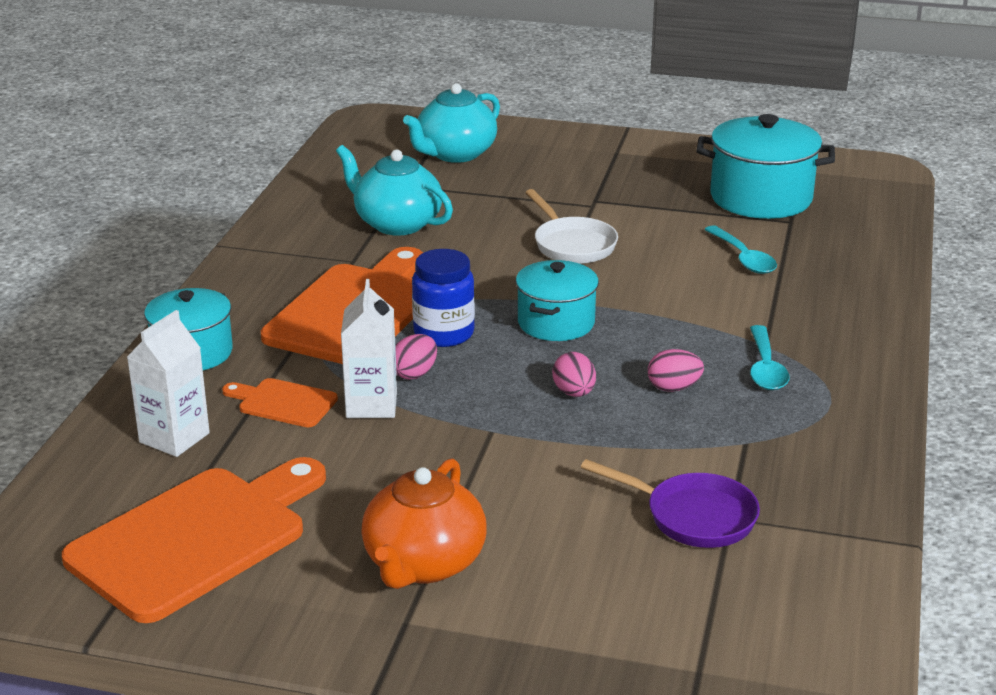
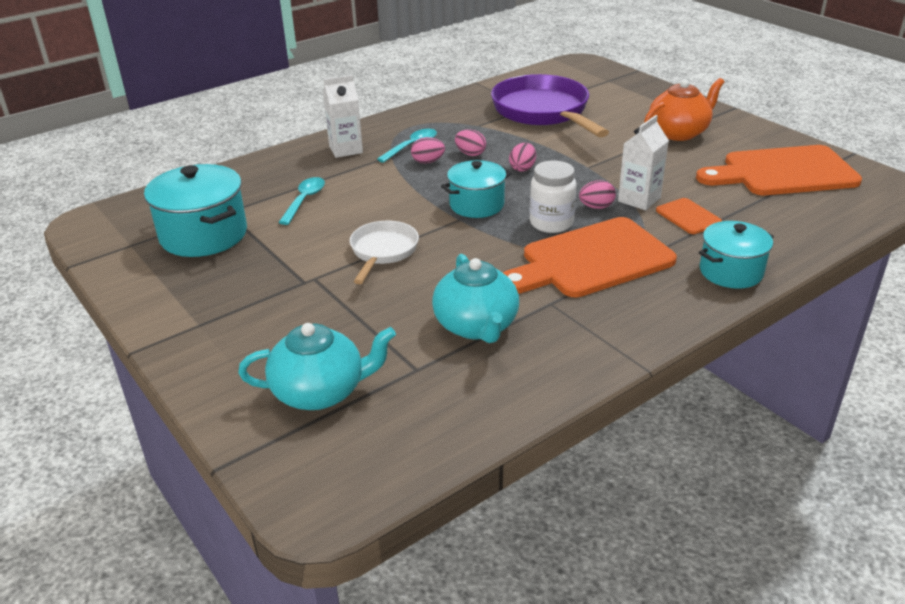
camera: 140 degrees left, 5 degrees up
white carton [127,310,210,457] -> white carton moved to [323,75,363,158]
blue jar [412,249,475,347] -> white jar [530,160,576,233]
purple pan [581,459,760,548] -> purple pan [491,74,609,137], size x1.84
none -> pink egg [411,137,445,163]

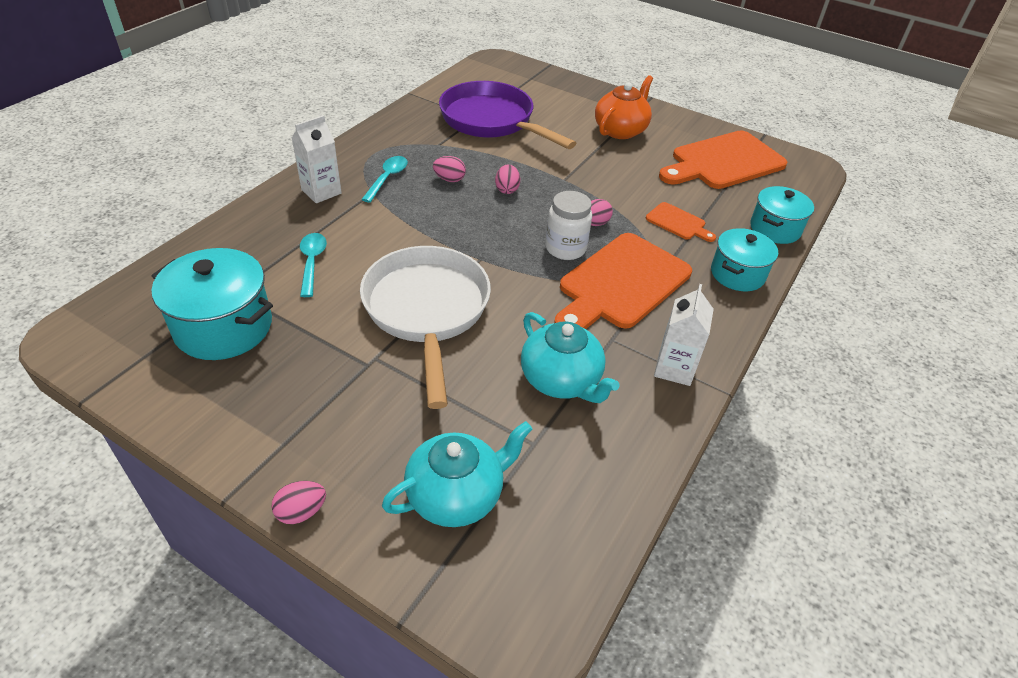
camera: 25 degrees left, 10 degrees up
white pan [349,220,419,284] -> white pan [360,246,491,409], size x1.84
pink egg [411,137,445,163] -> pink egg moved to [271,481,326,524]
turquoise pot [441,160,512,218] -> turquoise pot moved to [750,186,814,244]
white carton [618,115,669,210] -> white carton moved to [654,284,714,386]

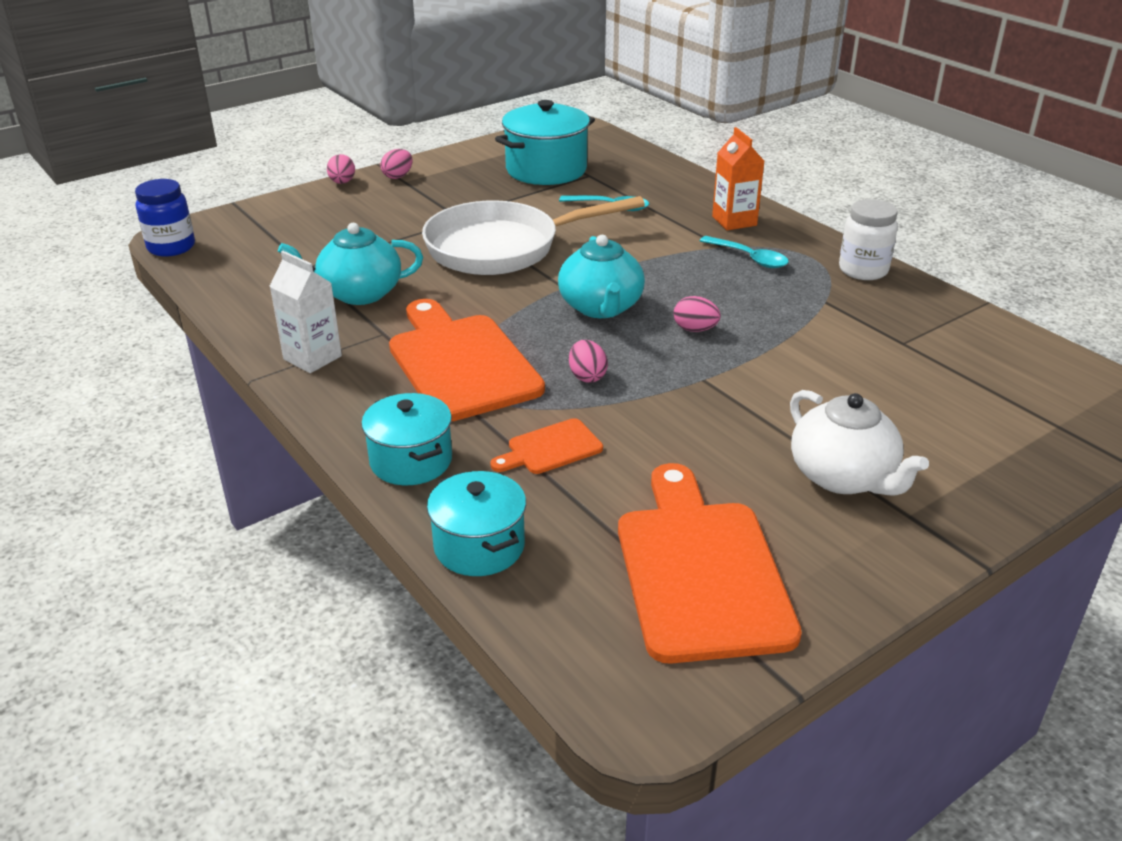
camera: 115 degrees right, 10 degrees down
white carton [292,115,342,203] -> orange carton [712,127,764,230]
white pan [360,246,491,409] -> white pan turned 150 degrees clockwise [422,196,645,275]
turquoise teapot [382,421,532,527] -> turquoise teapot moved to [558,235,645,318]
pink egg [433,156,466,182] -> pink egg moved to [380,149,413,179]
purple pan [439,81,576,149] -> none
white jar [545,191,592,260] -> white jar moved to [839,199,898,280]
orange teapot [595,75,653,139] -> white teapot [790,390,929,496]
none -> blue jar [135,179,195,257]

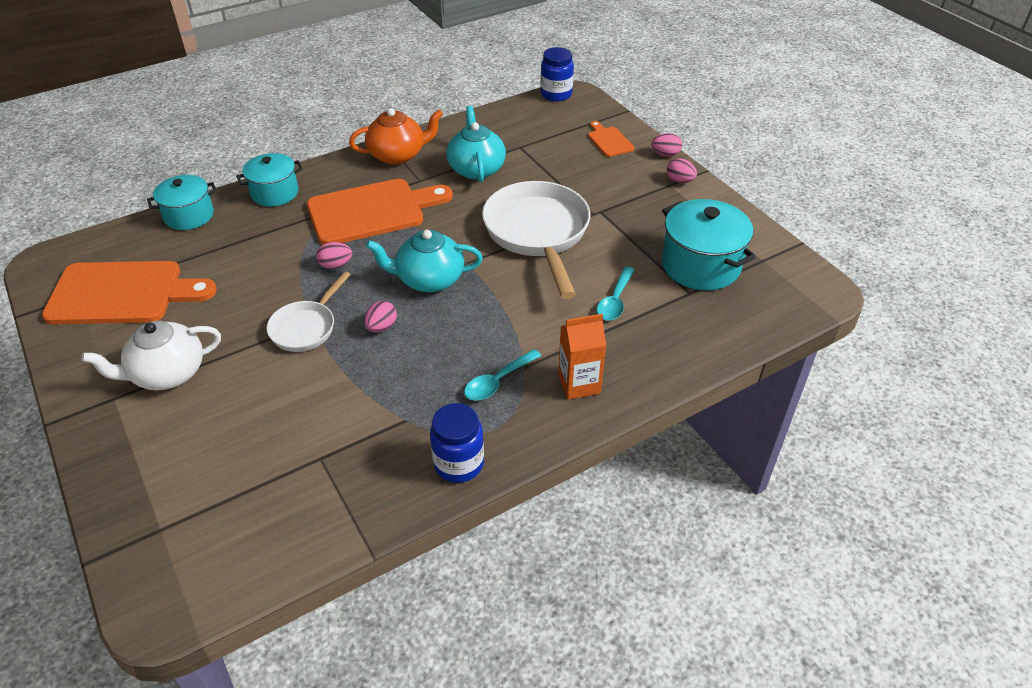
camera: 95 degrees right, 10 degrees up
white carton [269,251,342,373] -> orange teapot [349,108,443,165]
orange cutting board [490,418,603,474] -> orange cutting board moved to [588,121,634,157]
white jar [839,199,898,280] -> blue jar [430,403,484,483]
none -> white pan [267,271,351,352]

